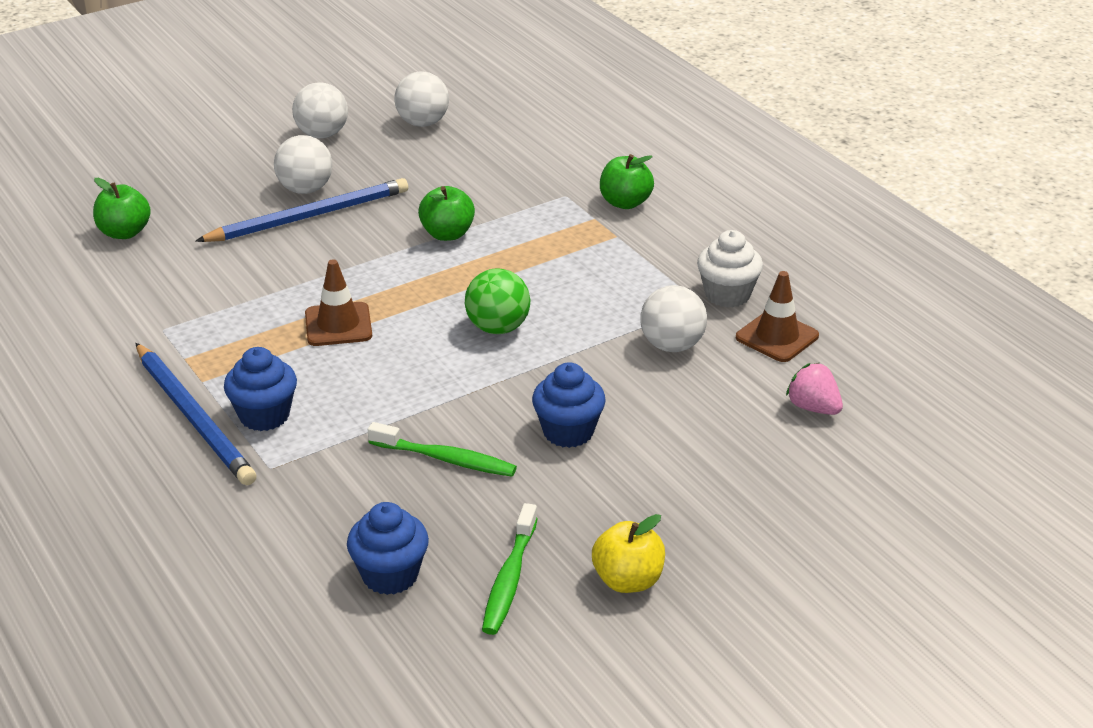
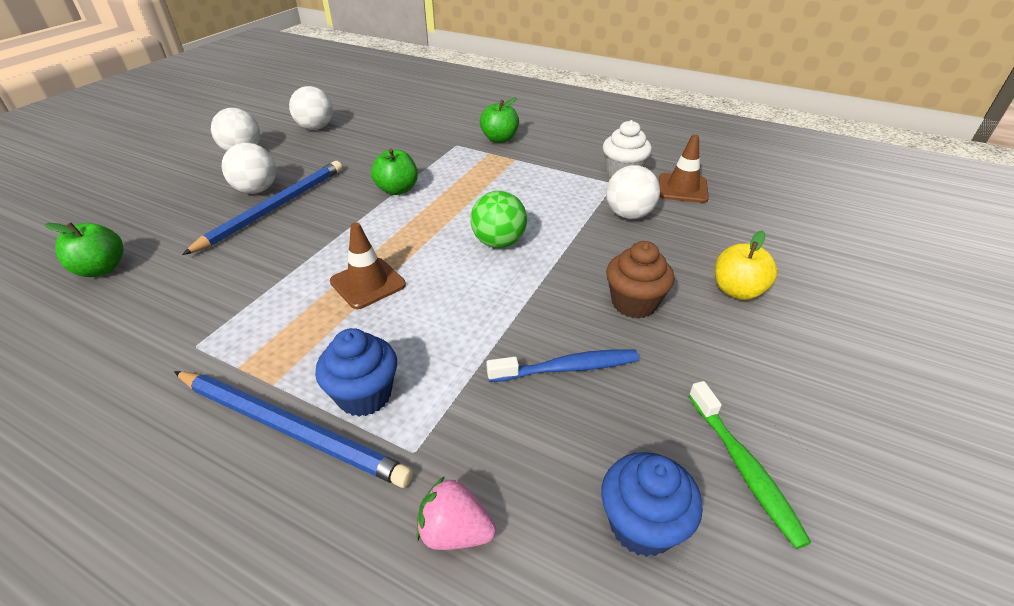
camera: 30 degrees left, 5 degrees up
green toothbrush [368,422,517,477] -> blue toothbrush [486,350,639,382]
blue cupcake [532,362,606,448] -> brown cupcake [606,241,674,319]
yellow apple [592,514,665,593] -> yellow apple moved to [715,230,778,300]
pink strawberry [786,363,843,415] -> pink strawberry moved to [417,476,496,550]

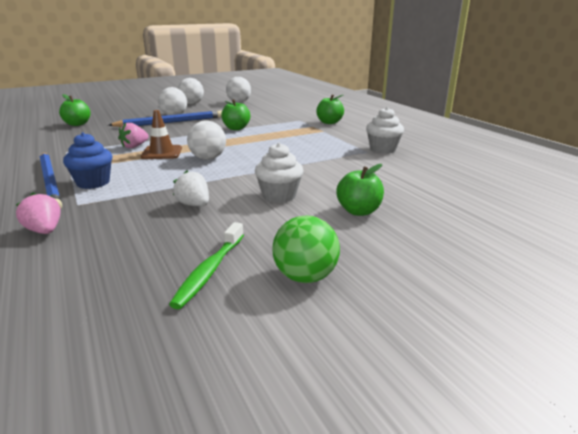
camera: 35 degrees right, 15 degrees down
green ball [471,191,527,248] -> green ball moved to [272,216,340,283]
blue toothbrush [486,350,639,382] -> white strawberry [173,170,209,206]
blue cupcake [601,452,703,557] -> none
white ball [606,165,660,219] -> white ball moved to [187,121,226,160]
brown cupcake [606,241,674,319] -> white cupcake [255,142,303,203]
brown traffic cone [659,134,709,203] -> none
yellow apple [715,230,778,300] -> green apple [336,164,384,216]
none -> pink strawberry [118,123,149,148]

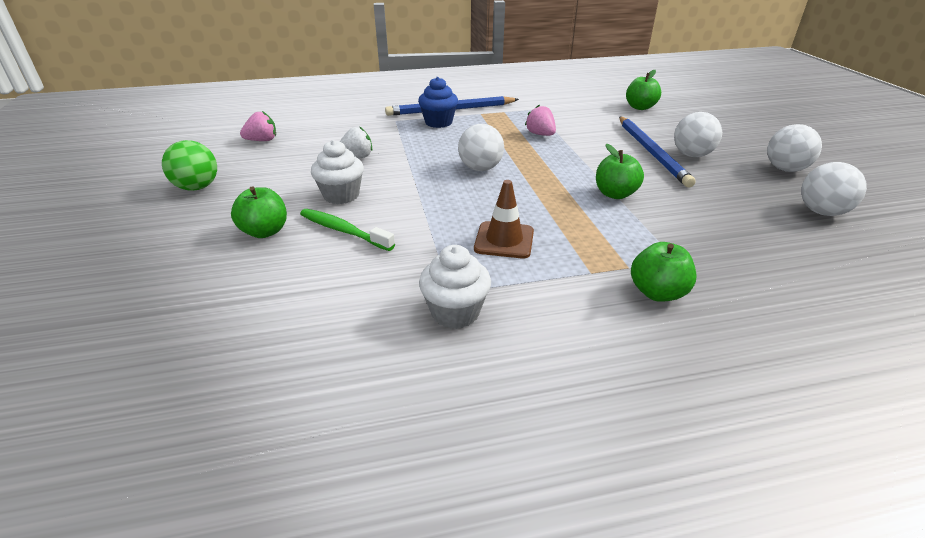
camera: 105 degrees right, 10 degrees up
pink strawberry [16,193,60,234] -> pink strawberry moved to [240,111,276,141]
brown traffic cone [141,110,182,159] -> brown traffic cone moved to [474,180,534,258]
green toothbrush [169,222,244,309] -> green toothbrush moved to [300,209,395,251]

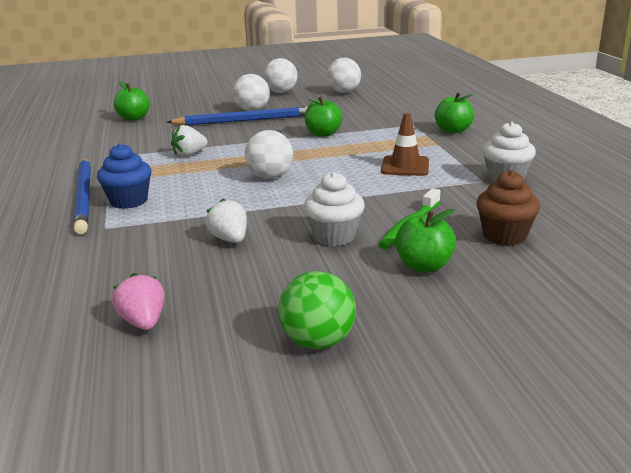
camera: 90 degrees left, 10 degrees down
pink strawberry [525,105,556,136] -> white strawberry [171,125,207,157]
none -> brown cupcake [476,170,540,246]

